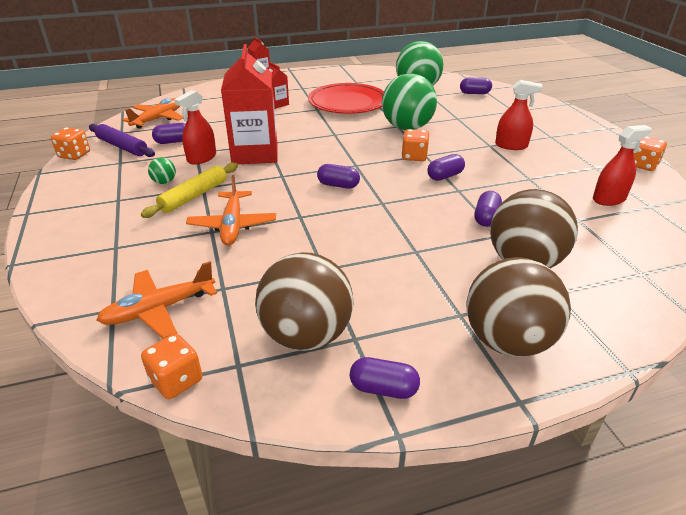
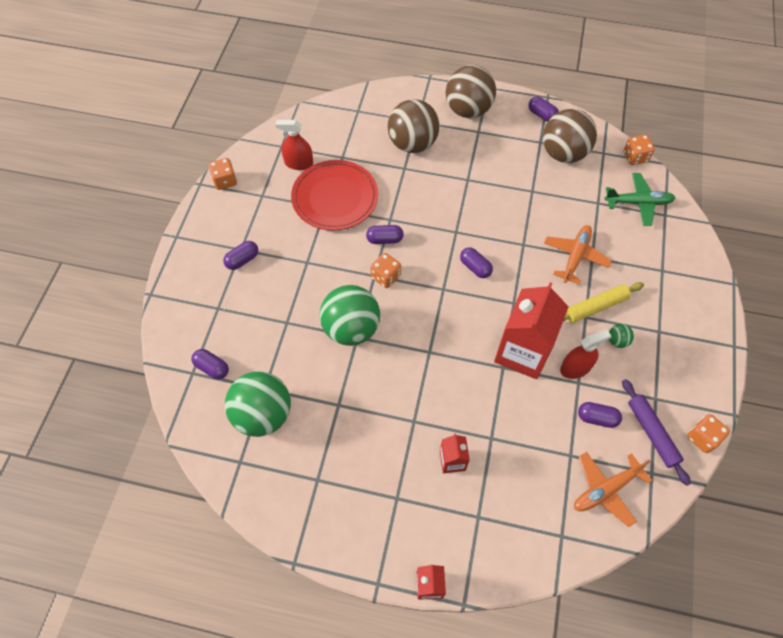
camera: 150 degrees left, 25 degrees up
orange plane [97,261,217,339] -> green plane [604,173,675,226]
red plate [308,83,384,114] -> red plate moved to [291,160,378,231]
purple capsule [475,191,502,227] -> purple capsule moved to [223,241,258,270]
red spray bottle [495,80,543,150] -> none

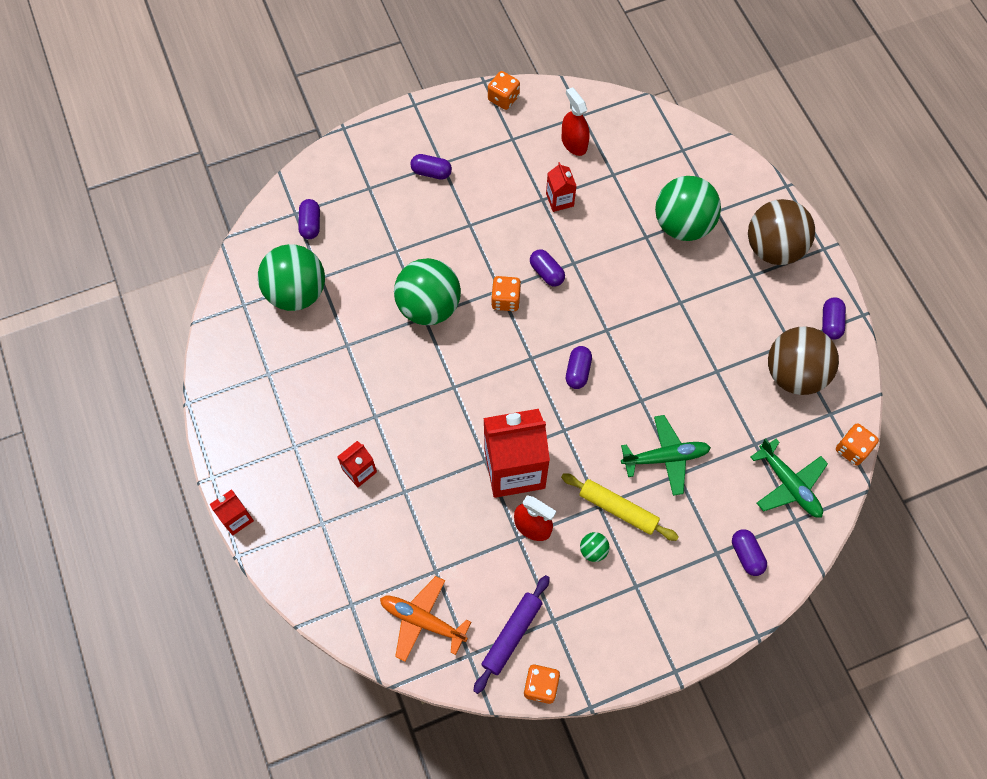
camera: 55 degrees right, 5 degrees up
red plate [291,160,378,231] -> red carton [546,162,576,212]
brown ball [388,99,440,153] -> green ball [655,176,721,241]
orange plane [544,225,612,285] -> green plane [621,415,711,496]
purple capsule [578,402,622,428] -> purple capsule moved to [732,529,767,576]

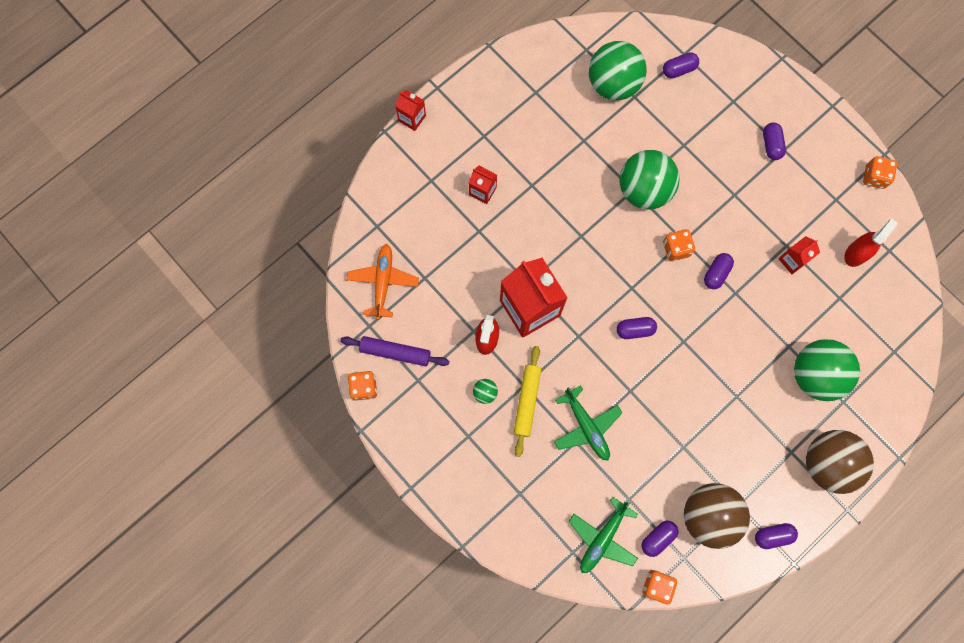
camera: 70 degrees right, 10 degrees up
purple capsule [732,529,767,576] -> purple capsule moved to [642,521,678,557]

